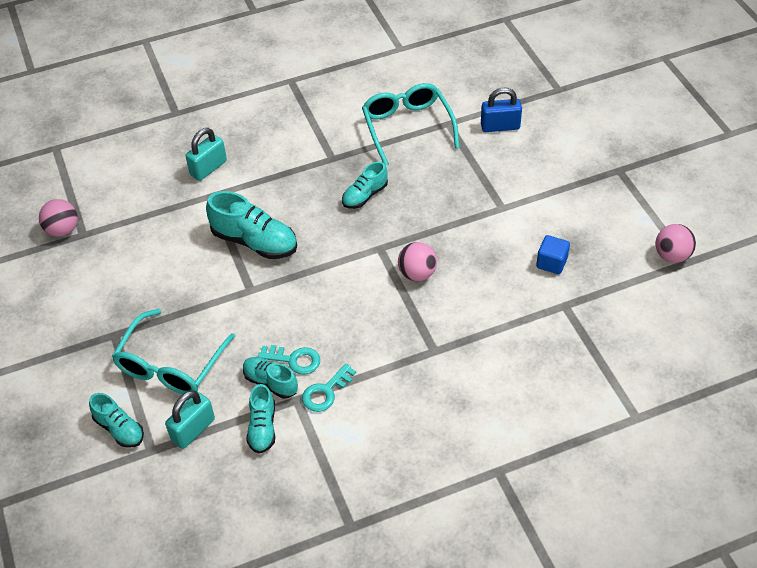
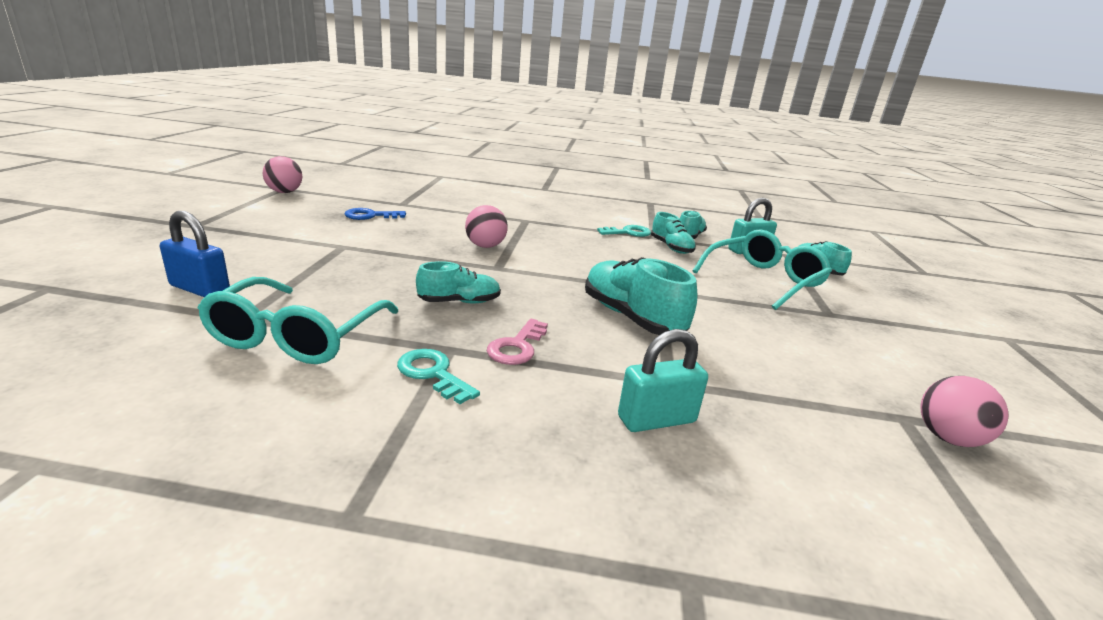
camera: 155 degrees left, 25 degrees down
turquoise key [258,345,320,375] -> turquoise key moved to [397,349,480,404]
blue cube [536,235,570,274] -> blue key [345,208,406,220]
none -> pink key [487,319,548,365]

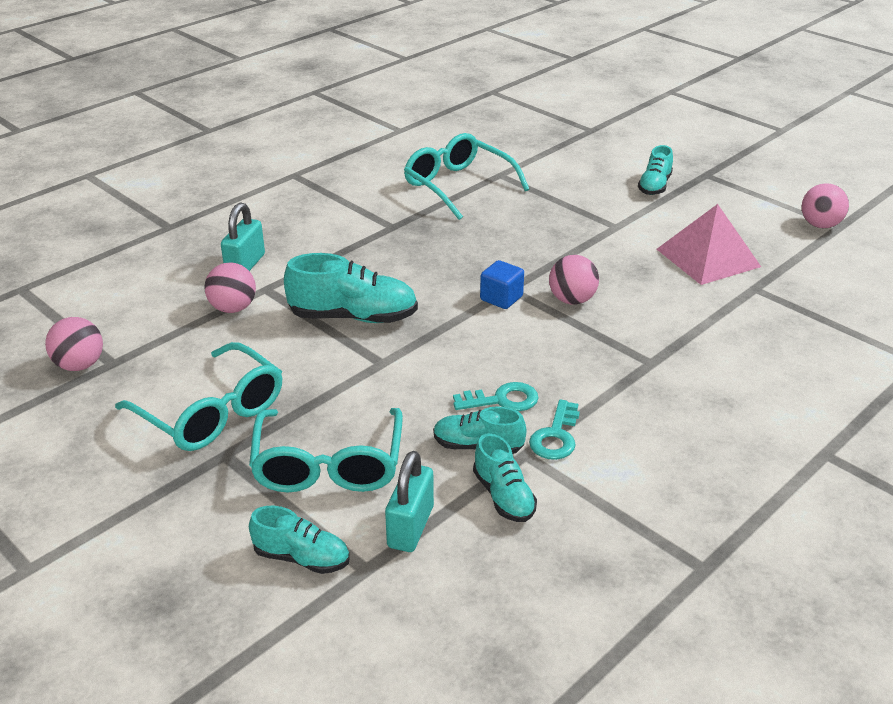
camera: 130 degrees right, 10 degrees up
blue padlock [160,211,230,297] -> none
blue key [345,208,406,220] -> pink pyramid [657,204,761,285]
turquoise key [397,349,480,404] -> turquoise key moved to [453,382,539,411]
turquoise shoe [416,261,501,303] -> turquoise shoe moved to [638,145,673,195]
pink key [487,319,548,365] -> none
none -> turquoise glasses [115,342,282,451]
none -> pink ball [205,262,256,313]
none -> blue cube [480,260,524,309]

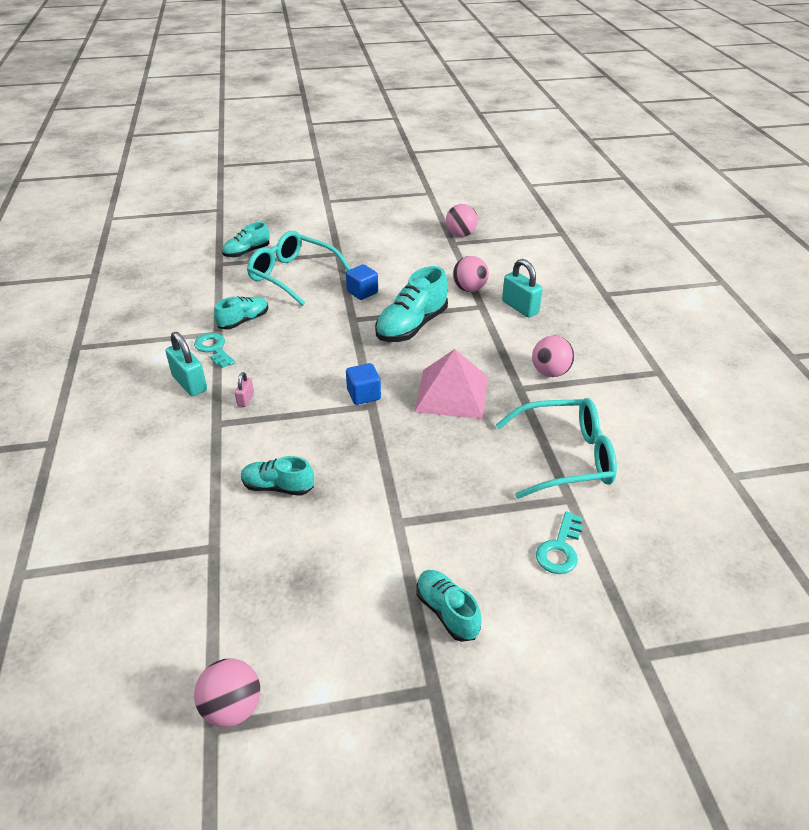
camera: 125 degrees right, 5 degrees up
turquoise glasses [115,342,282,451] -> none
turquoise padlock [385,451,434,552] -> turquoise padlock moved to [165,332,207,396]
turquoise key [453,382,539,411] -> turquoise key moved to [536,511,583,574]
turquoise shoe [473,433,537,522] -> turquoise shoe moved to [241,456,314,496]
pink ball [549,255,599,305] -> pink ball moved to [532,336,574,377]
pink pyramid [657,204,761,285] -> pink pyramid moved to [414,349,488,419]
none -> pink padlock [235,372,254,407]
none -> blue cube [346,264,378,300]

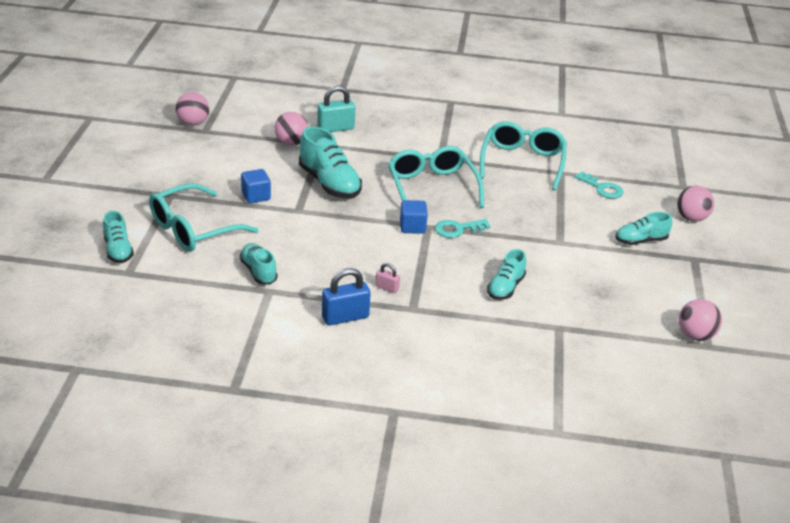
camera: 75 degrees left, 5 degrees down
turquoise padlock [165,332,207,396] -> blue padlock [322,268,371,325]
turquoise key [194,333,235,368] -> turquoise key moved to [435,219,490,238]
pink pyramid [414,349,488,419] -> turquoise glasses [388,146,484,208]
pink ball [532,336,574,377] -> pink ball moved to [677,186,714,222]

